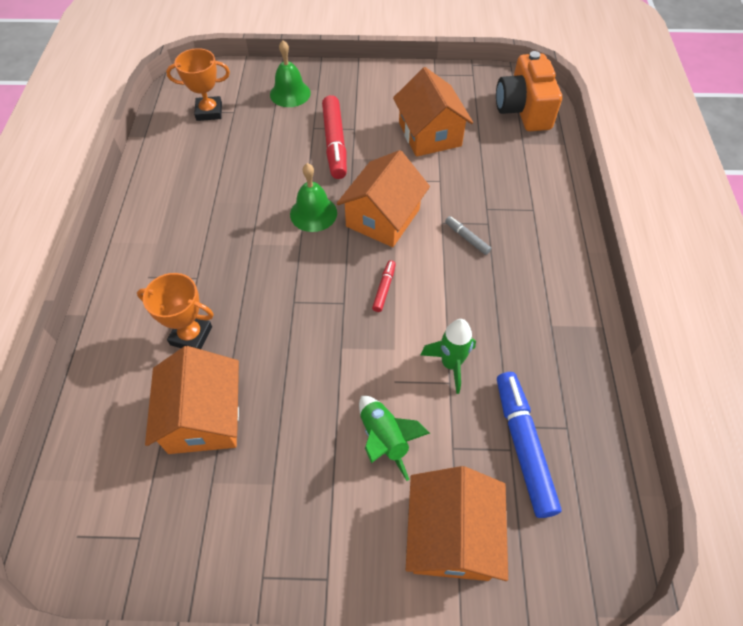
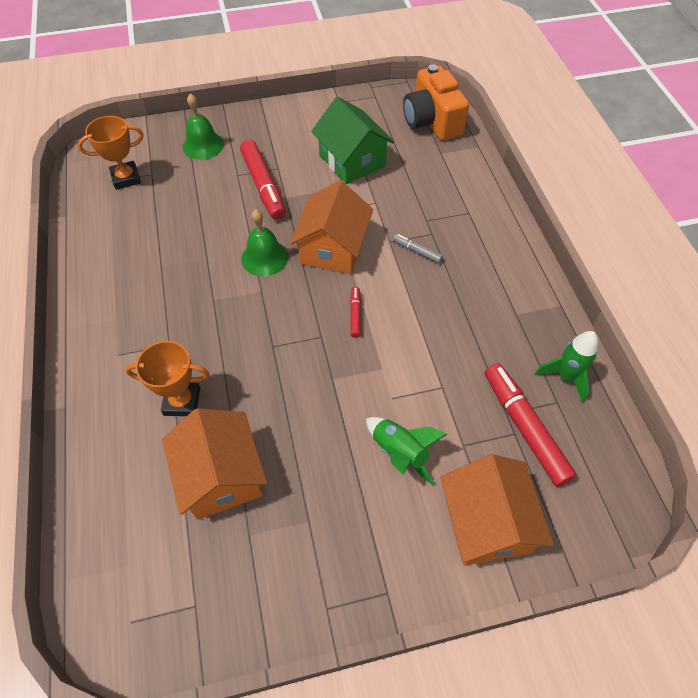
camera: 15 degrees left, 0 degrees up
orange house [393,67,473,157] -> green house [311,97,394,184]
green rocket [421,319,476,394] -> green rocket moved to [535,331,598,403]
blue marker [497,372,562,518] -> red marker [485,363,577,487]

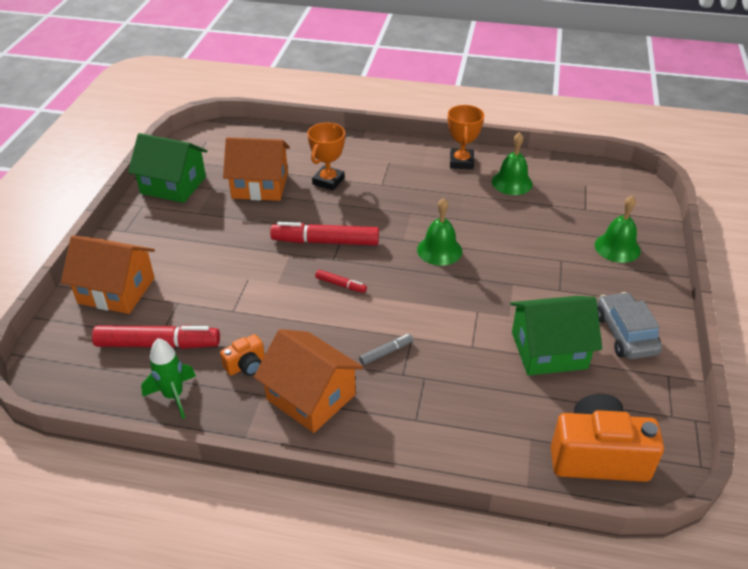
camera: 115 degrees right, 15 degrees down
orange trophy [78,116,143,190] -> orange trophy moved to [448,105,484,169]
red marker [240,140,286,220] -> red marker moved to [270,222,379,245]
orange house [290,180,373,274] -> orange house moved to [254,329,363,433]
green rocket [366,417,448,485] -> none
none -> green house [128,133,207,203]
none -> orange camera [220,334,265,376]
none -> green bell [492,132,533,195]
none -> grey car [597,292,662,359]

